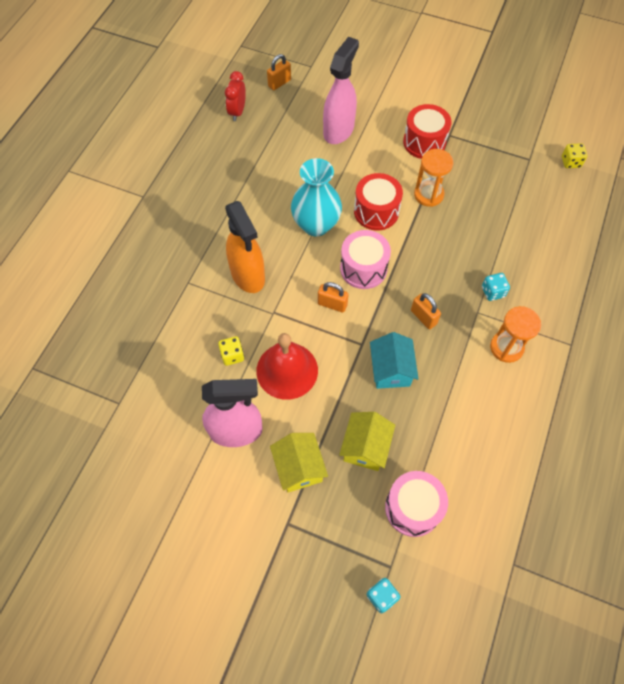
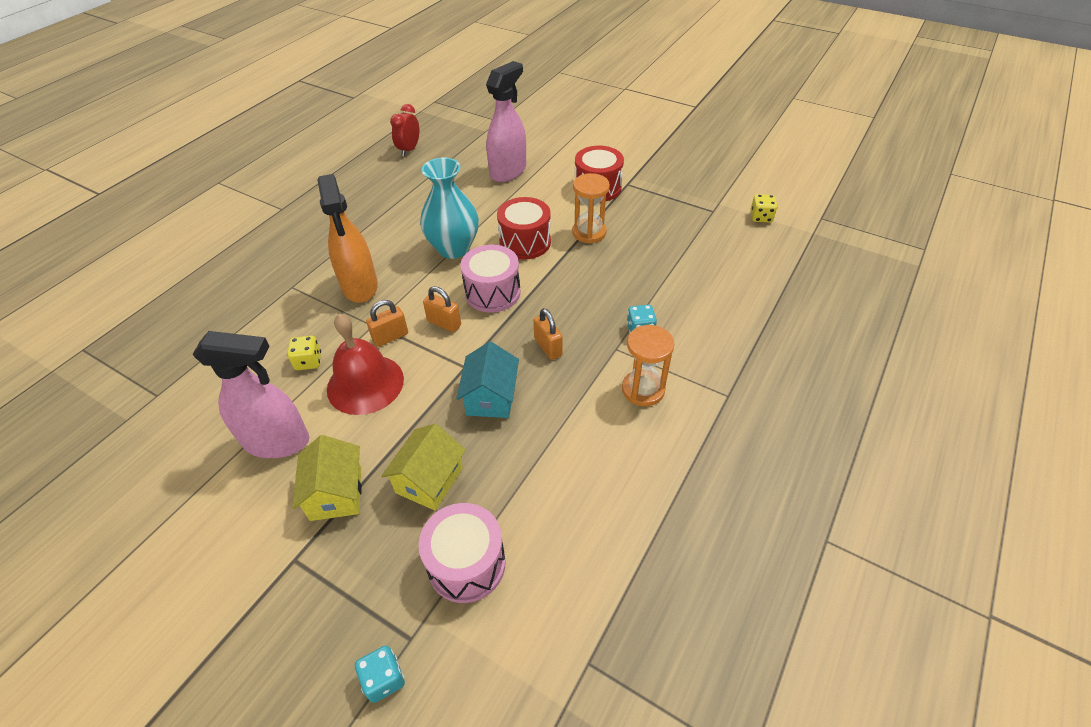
camera: 10 degrees right, 15 degrees down
orange padlock [267,54,291,90] -> orange padlock moved to [366,300,408,347]

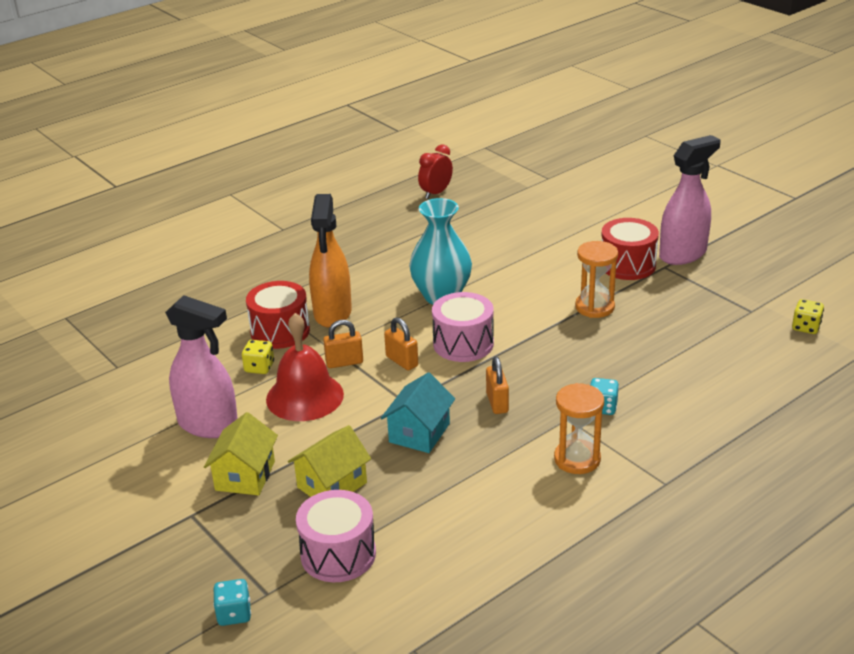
camera: 20 degrees right, 15 degrees down
pink spray bottle [486,61,526,182] -> pink spray bottle moved to [659,135,721,265]
red drum [497,197,551,259] -> red drum moved to [246,281,310,349]

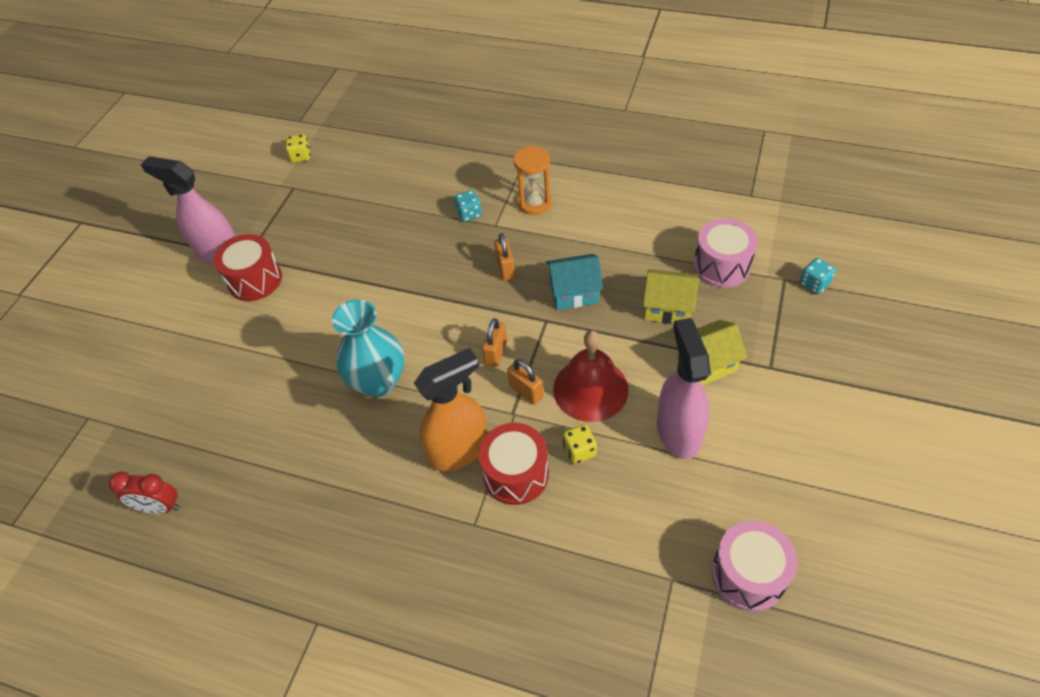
camera: 120 degrees left, 20 degrees up
pink drum [432,292,494,362] -> pink drum moved to [711,521,797,612]
orange padlock [486,357,509,414] -> orange padlock turned 60 degrees counterclockwise [494,233,515,280]
orange hourglass [575,241,618,318] -> none

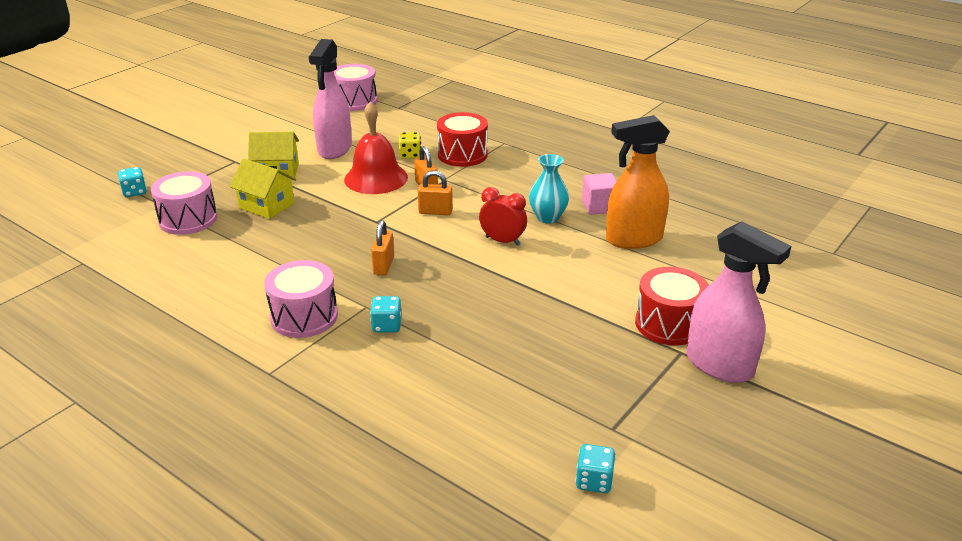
camera: 165 degrees left, 20 degrees down
red clock [109,472,180,514] -> red clock moved to [479,187,527,246]
yellow dice [286,134,310,162] -> turquoise dice [576,444,616,493]
turquoise vase [332,299,404,397] -> turquoise vase [529,154,569,224], size x0.65
orange spray bottle [414,348,487,471] -> orange spray bottle moved to [606,115,670,249]
orange padlock [482,318,507,367] -> orange padlock turned 60 degrees clockwise [418,170,453,215]
orange hourglass [514,146,552,215] -> pink drum [264,260,338,338]
turquoise house [546,254,603,310] -> none
none -> pink cube [582,173,617,215]

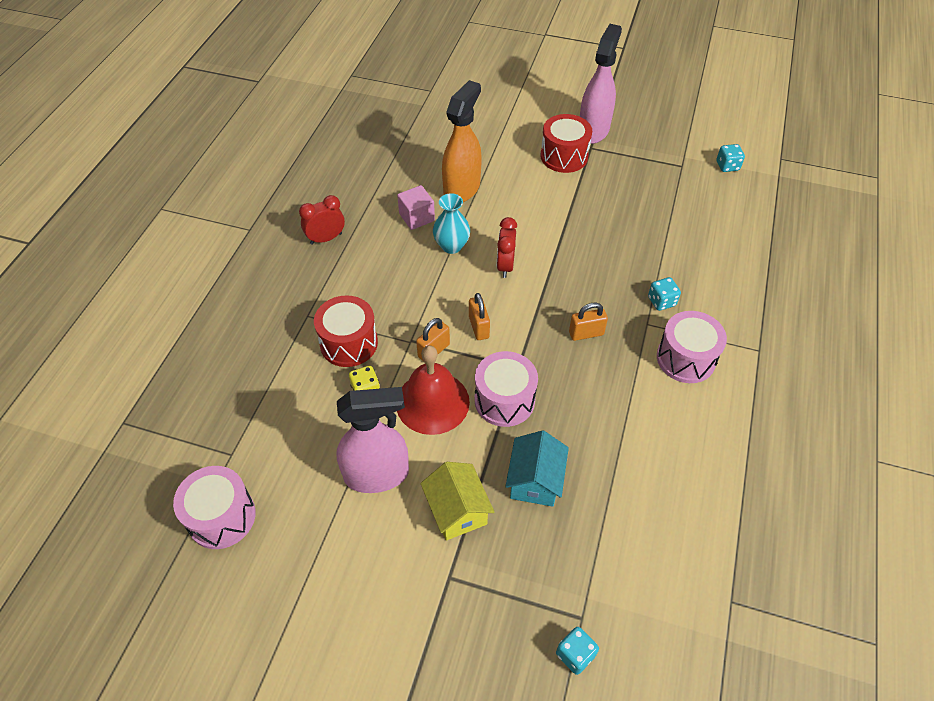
camera: 110 degrees left, 20 degrees up
pink drum [151,171,217,235] -> pink drum moved to [475,351,538,427]
yellow house [230,158,296,219] -> turquoise house [505,430,569,507]
orange spray bottle [606,115,670,249] -> orange spray bottle turned 120 degrees counterclockwise [442,80,482,202]
none -> red clock [299,195,345,245]

